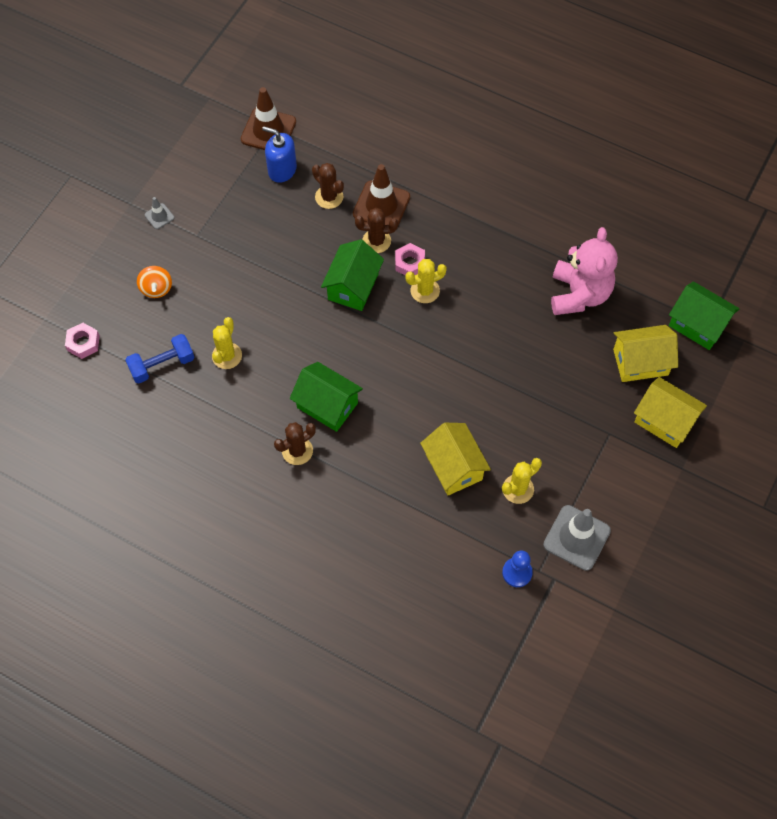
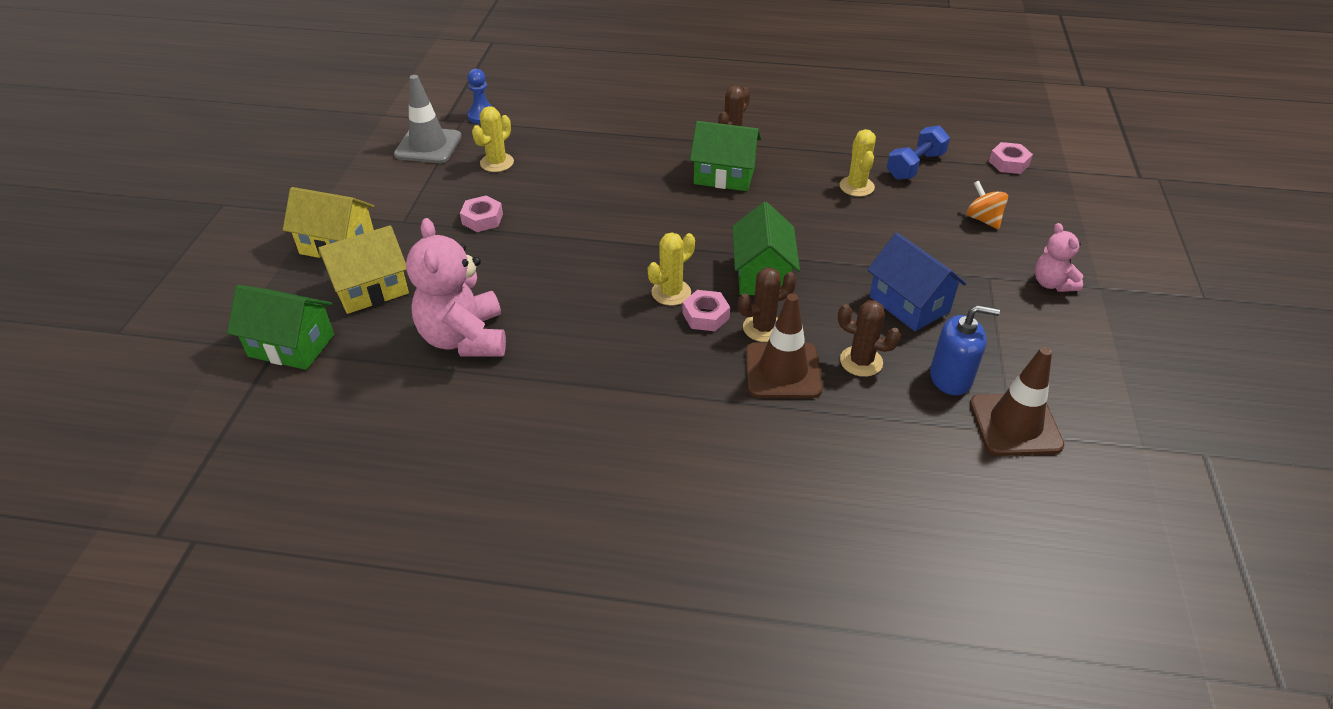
camera: 160 degrees right, 20 degrees down
grey traffic cone [145,197,175,229] -> pink teddy bear [1035,223,1083,292]
yellow house [420,423,491,496] -> none
none -> pink nut [460,196,503,232]
none -> blue house [867,233,966,331]

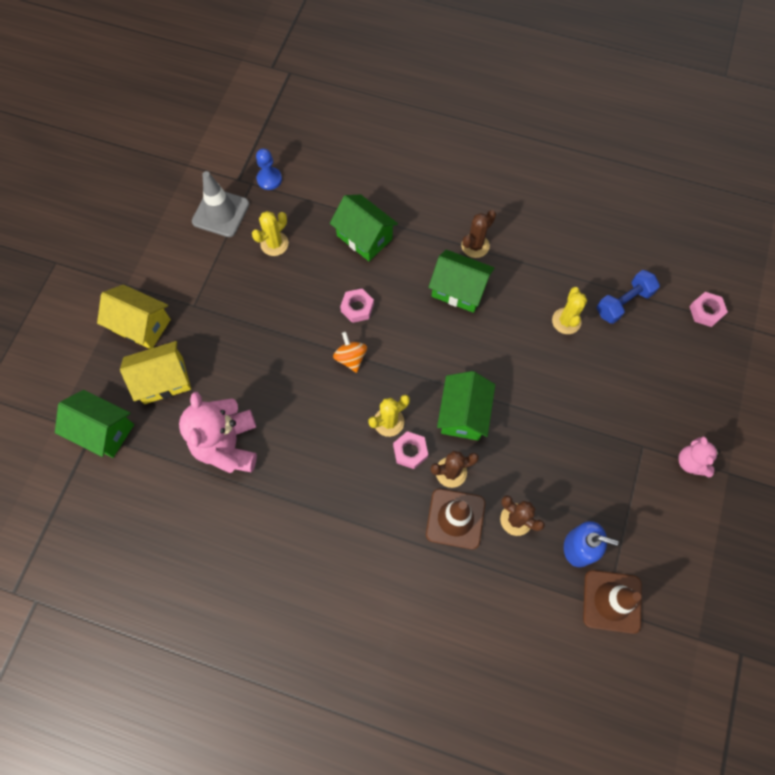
camera: 10 degrees right, 25 degrees up
pink nut [460,196,503,232] -> pink nut moved to [340,288,374,323]
blue house [867,233,966,331] -> none
orange spinning top [966,181,1008,229] -> orange spinning top moved to [333,332,367,373]
none -> green house [330,194,398,261]

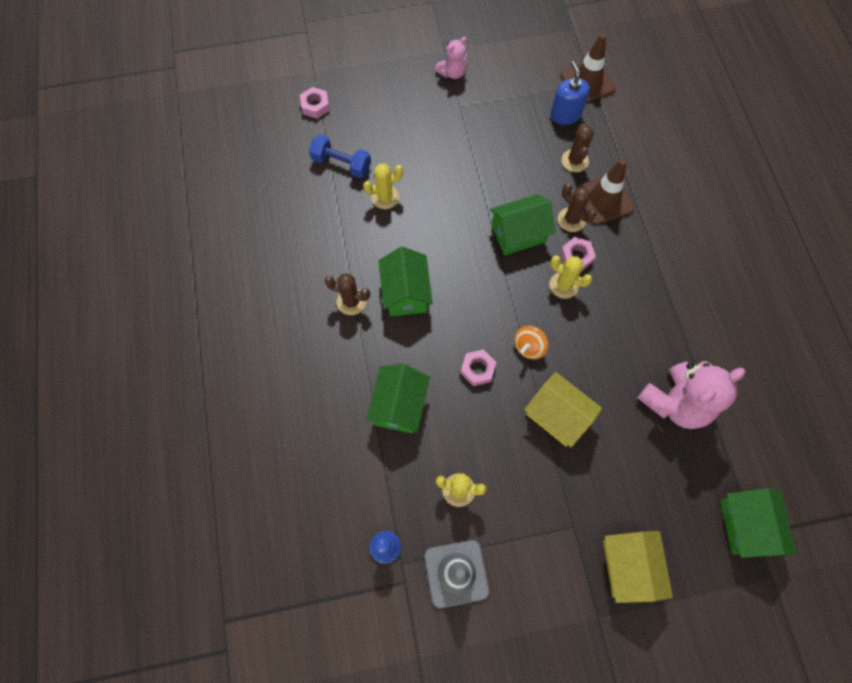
camera: 120 degrees left, 0 degrees up
yellow house [120,341,191,404] -> yellow house moved to [524,372,602,447]

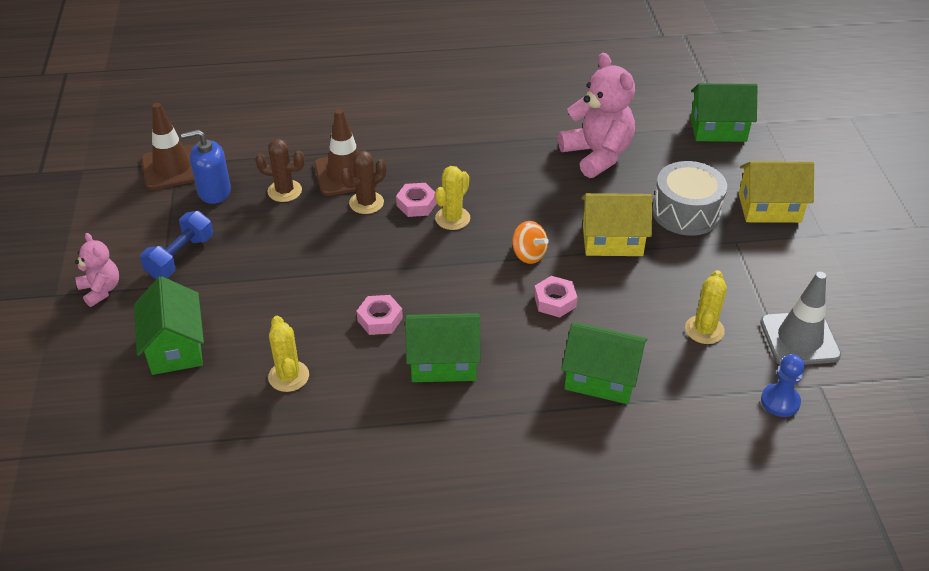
camera: 85 degrees left, 25 degrees down
pink nut [300,87,330,119] -> pink nut moved to [356,295,403,335]
blue dumbbell [309,134,371,178] -> blue dumbbell moved to [140,211,213,279]
brown cactus [325,273,370,315] -> none
green house [490,194,556,255] -> green house moved to [134,276,204,375]
yellow house [524,372,602,447] -> yellow house turned 45 degrees clockwise [581,193,652,256]
none -> grey drum [652,161,727,236]

